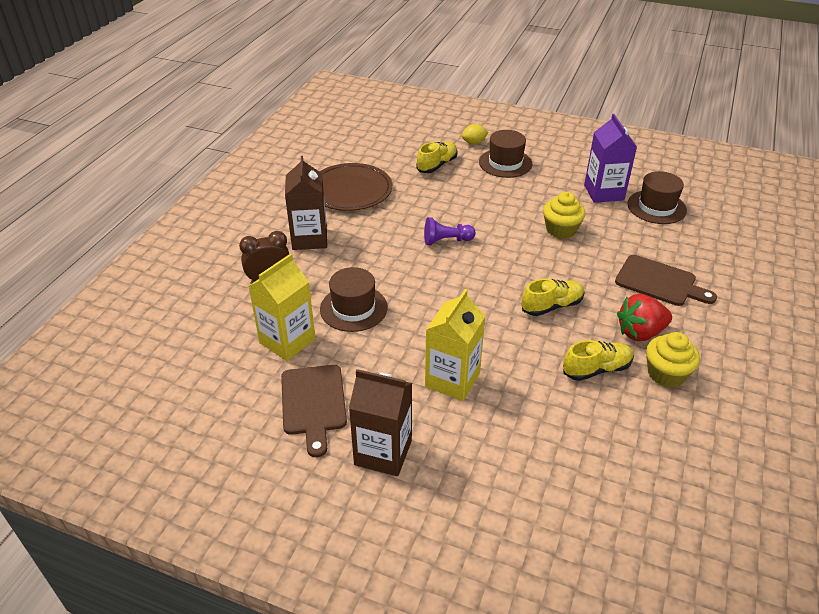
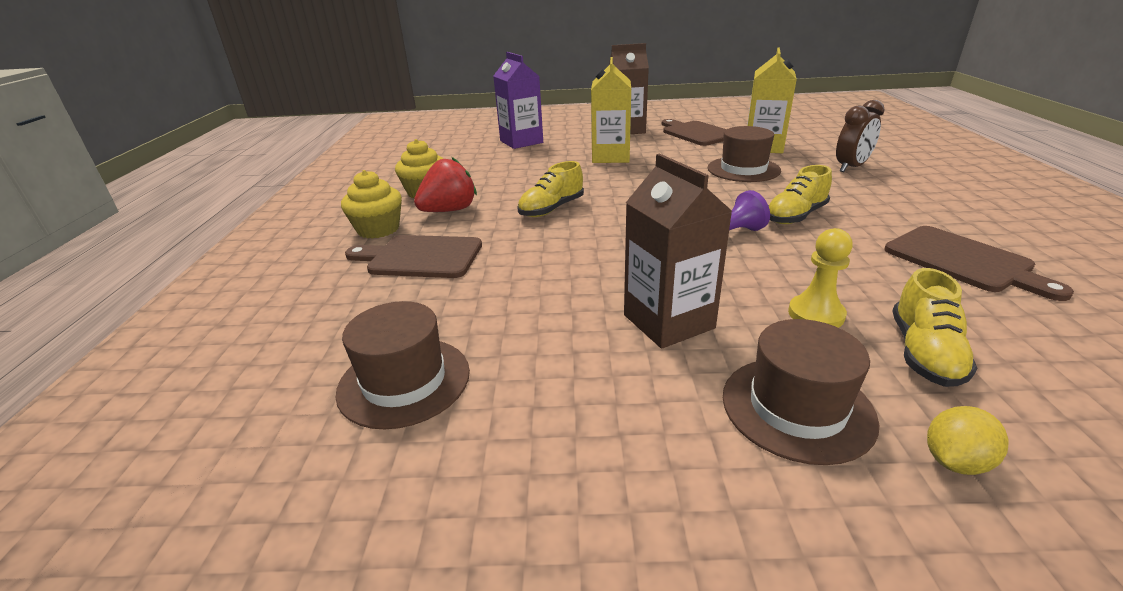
camera: 160 degrees right, 10 degrees down
brown carton [285,156,327,250] -> brown carton moved to [624,153,733,349]
brown plate [319,163,392,211] -> brown cutting board [884,226,1074,301]
yellow cupcake [543,192,585,239] -> yellow cupcake moved to [341,170,402,239]
yellow shoe [563,340,634,381] -> yellow shoe moved to [768,165,832,224]
purple carton [584,114,637,203] -> purple carton moved to [493,52,543,149]
none -> yellow pawn [788,228,853,328]

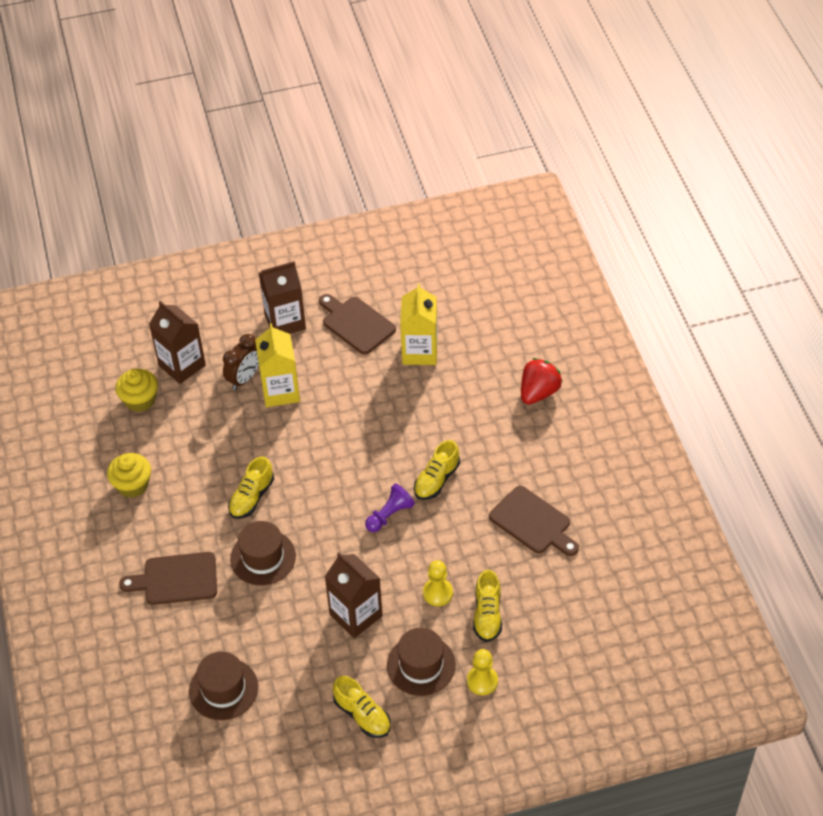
camera: 15 degrees left, 20 degrees up
yellow cupcake [341,170,402,239] -> yellow cupcake moved to [115,369,158,412]
red strawberry [414,157,477,212] -> red strawberry moved to [521,358,563,405]
purple carton [493,52,543,149] -> brown carton [149,301,206,384]
brown hat [708,126,781,182] -> brown hat moved to [230,521,296,586]
brown clock [836,100,885,172] -> brown clock moved to [223,334,259,390]
yellow lemon [927,406,1009,475] -> yellow pawn [467,649,498,695]
none -> yellow shoe [333,676,391,738]

